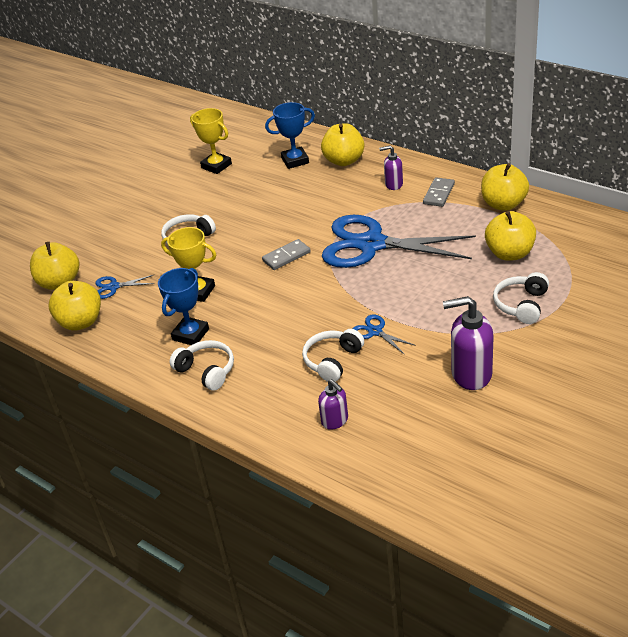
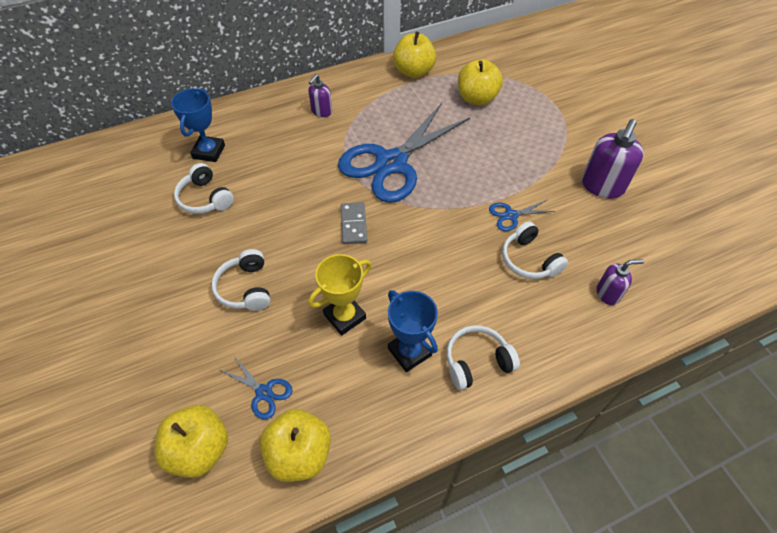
camera: 65 degrees left, 15 degrees up
blue scissors [95,275,154,299] -> blue scissors turned 75 degrees counterclockwise [220,356,293,419]
yellow trophy [190,108,232,174] -> none
yellow apple [321,123,364,166] -> none
grey domino [423,177,455,207] -> none
white headphones [493,272,549,324] -> white headphones moved to [174,163,234,214]

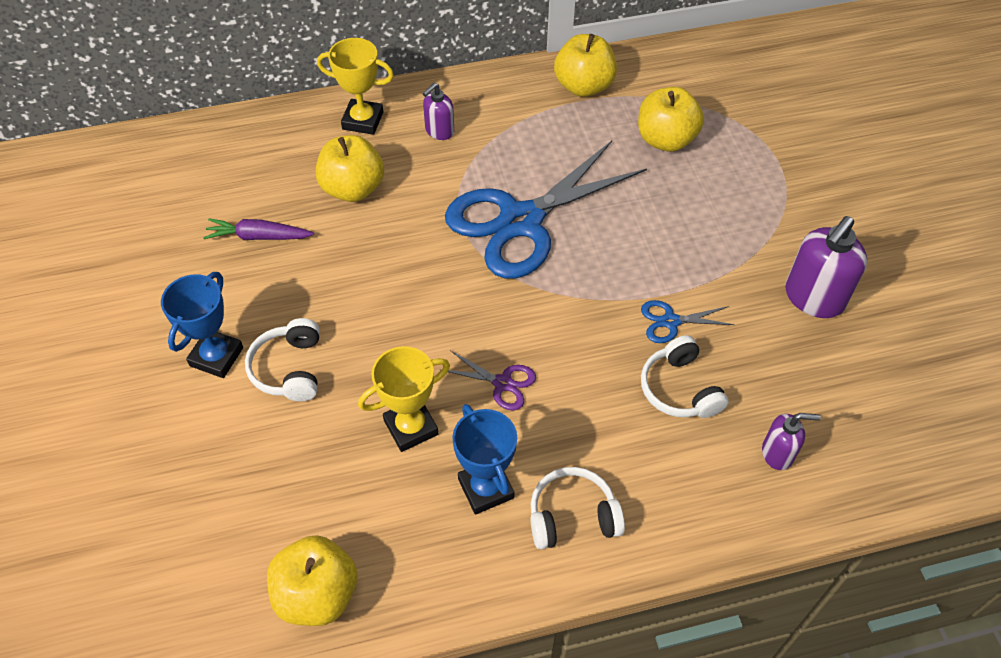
camera: 10 degrees right, 0 degrees up
yellow apple [154,405,228,478] -> yellow apple moved to [316,135,384,202]
blue trophy [171,88,225,162] -> blue trophy moved to [161,272,243,378]
white headphones [174,163,234,214] -> purple carrot [203,219,314,240]
blue scissors [220,356,293,419] -> none
grey domino [341,202,367,244] -> none
none -> yellow trophy [317,38,394,135]
none -> purple scissors [448,350,536,410]

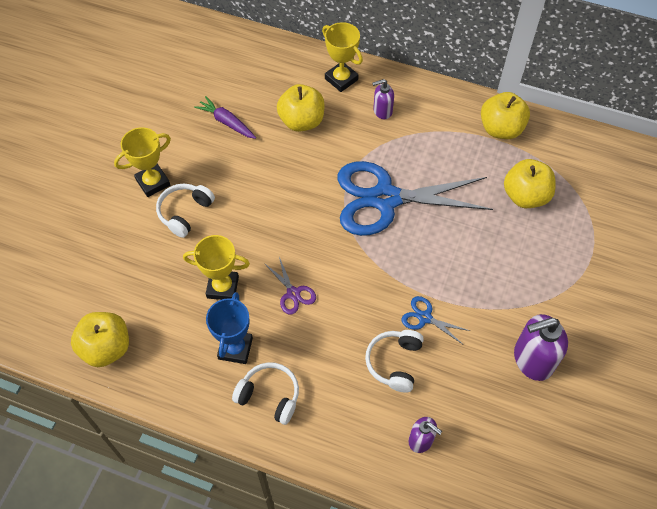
camera: 35 degrees right, 5 degrees up
blue trophy [161,272,243,378] -> yellow trophy [114,127,171,197]

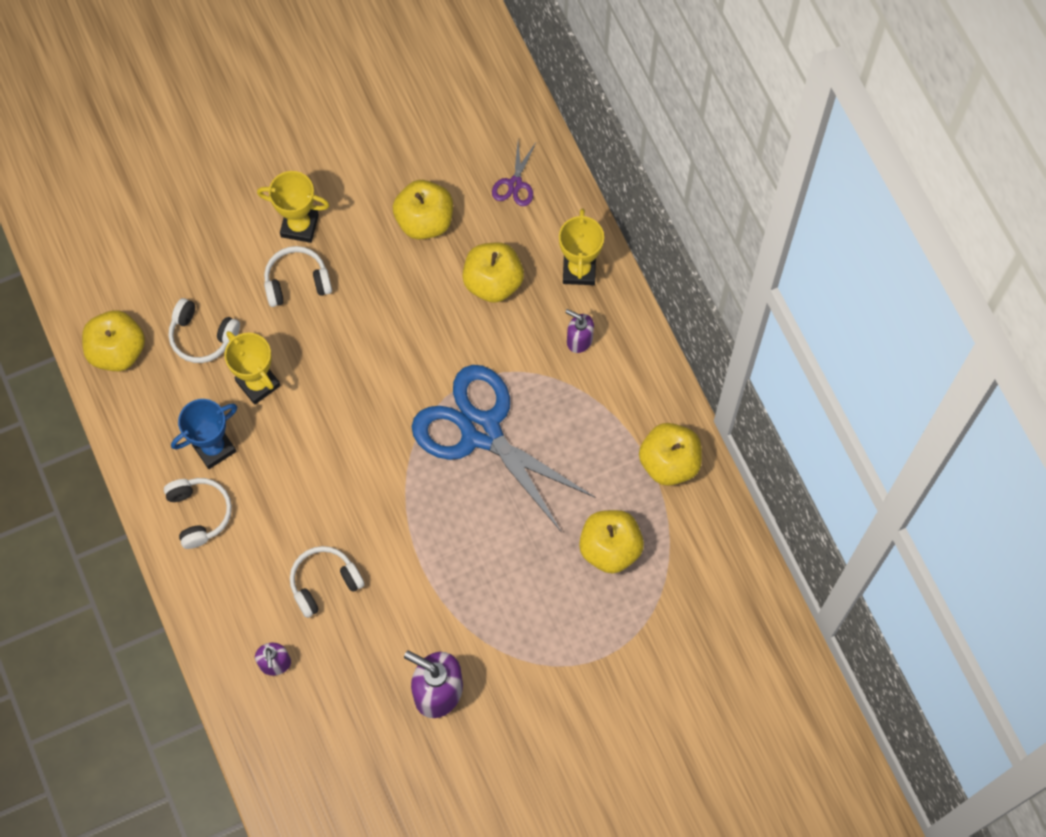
camera: 45 degrees right, 10 degrees up
purple carrot [194,96,256,139] -> yellow apple [393,180,453,240]
purple scissors [264,257,316,315] -> purple scissors moved to [492,141,537,206]
blue scissors [401,296,470,344] -> none
none -> white headphones [168,298,240,363]

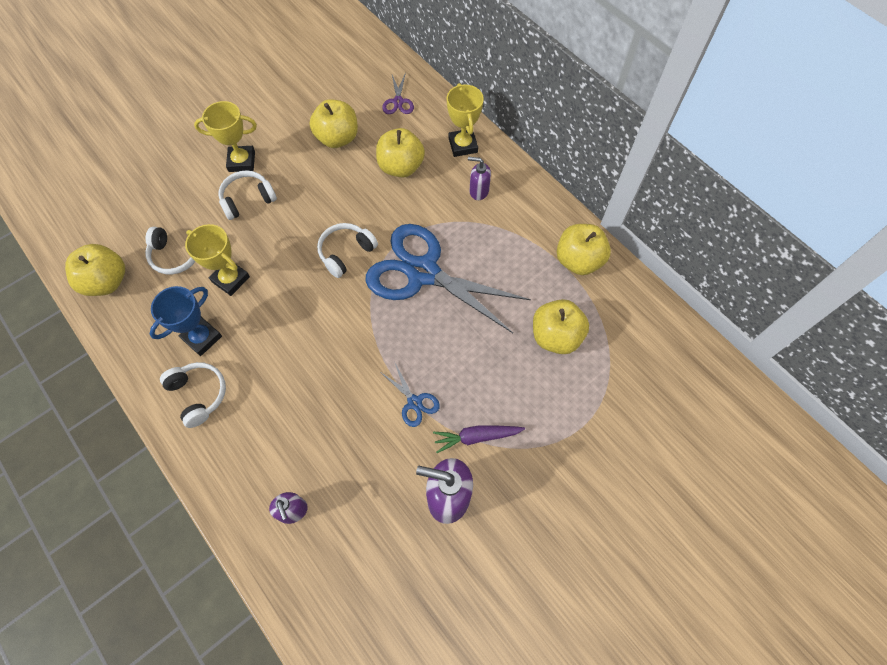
camera: 15 degrees left, 5 degrees down
white headphones [290,546,364,618] -> white headphones moved to [317,223,378,278]
none -> blue scissors [382,363,440,427]
none -> purple carrot [433,425,525,453]

